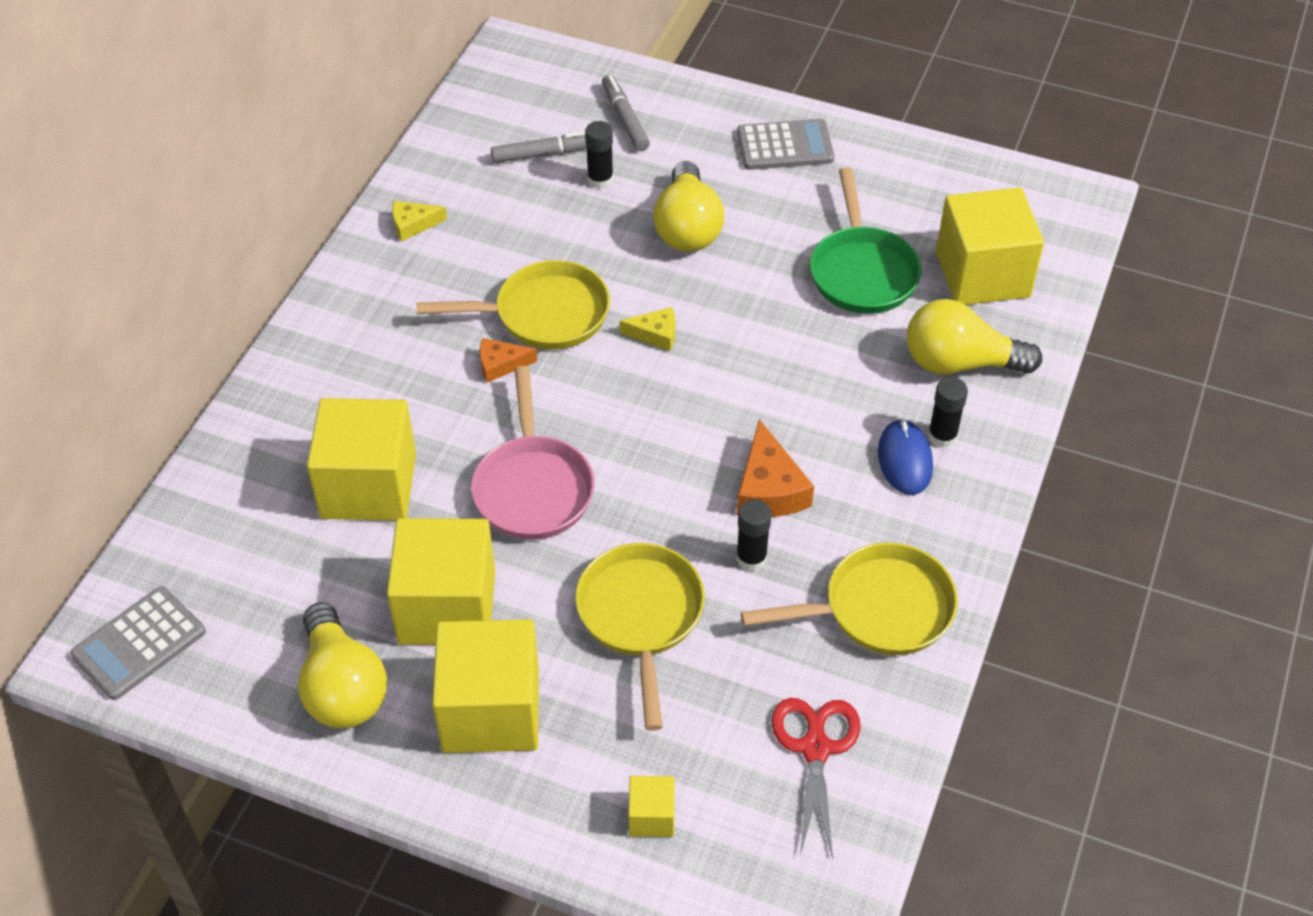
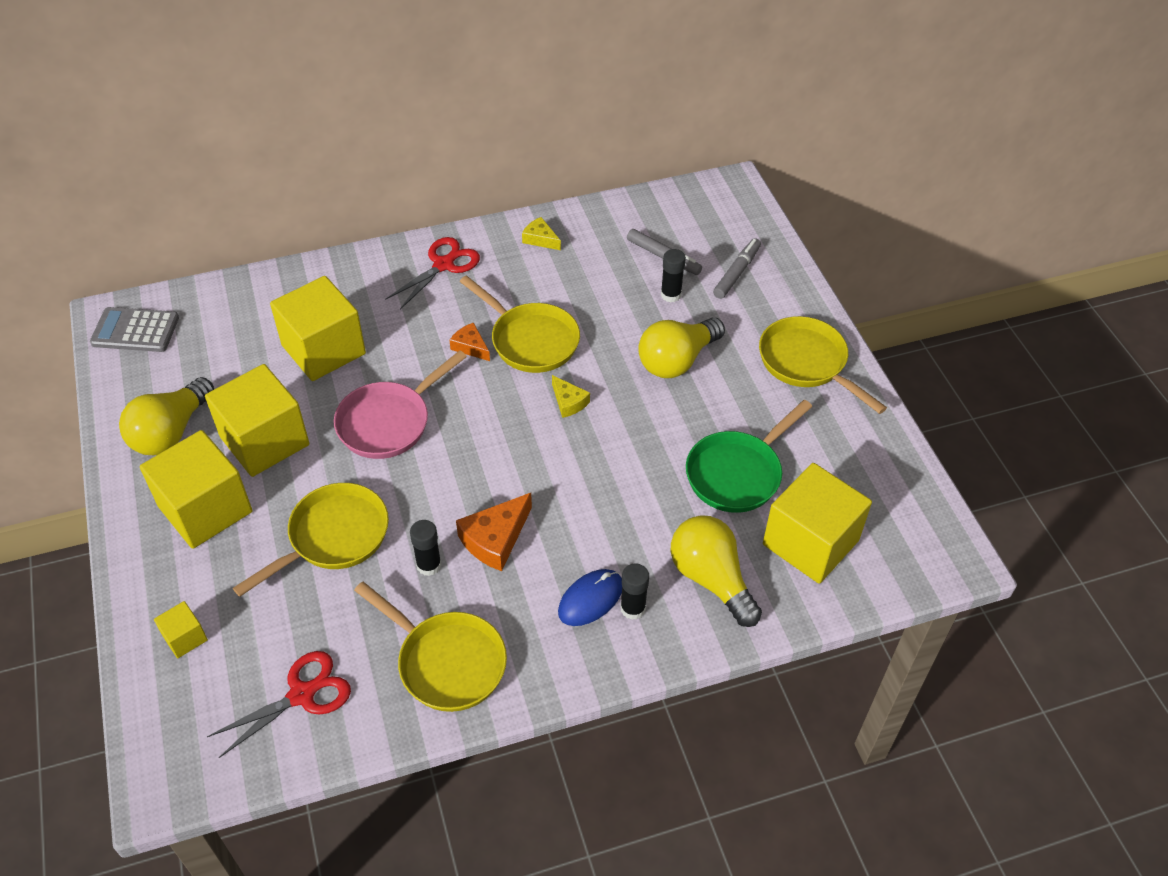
camera: 50 degrees right, 0 degrees up
grey calculator [737,119,834,170] -> yellow pan [759,316,887,414]
none -> red scissors [385,237,480,309]

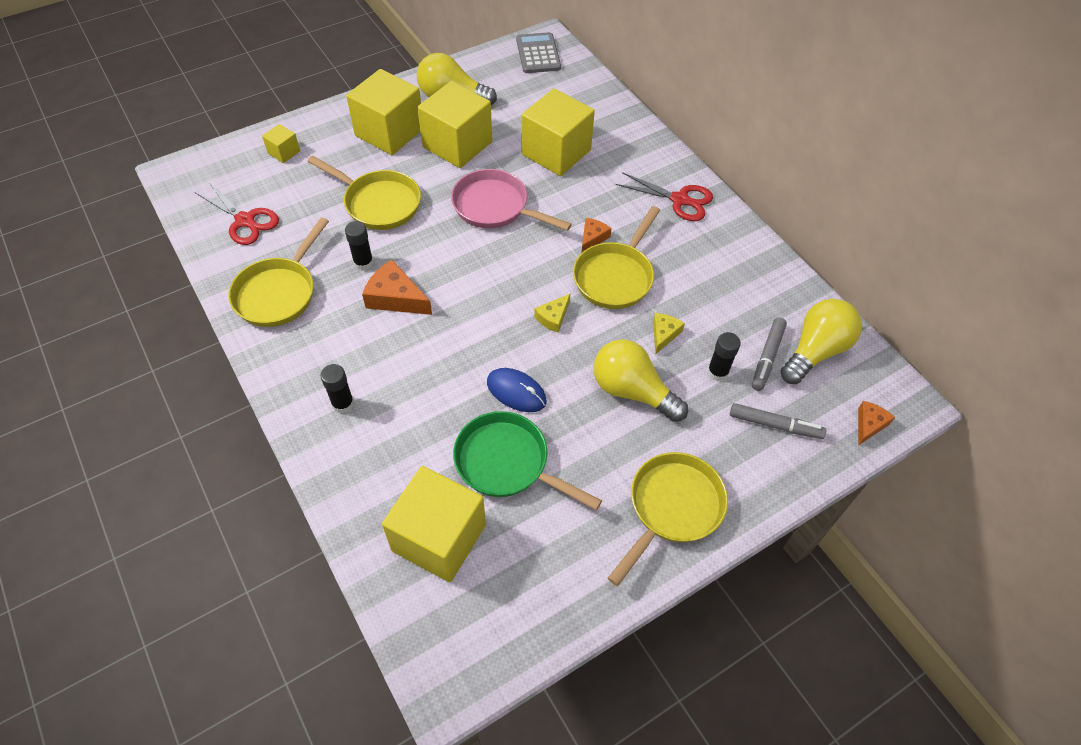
camera: 75 degrees right, 5 degrees up
yellow cheese [522,217,561,250] -> yellow cheese moved to [653,313,685,355]
blue mouse [558,569,622,626] -> blue mouse moved to [487,368,547,412]
yellow light bulb [671,515,762,627] -> yellow light bulb moved to [781,299,862,384]
none -> orange cheese [858,401,895,446]

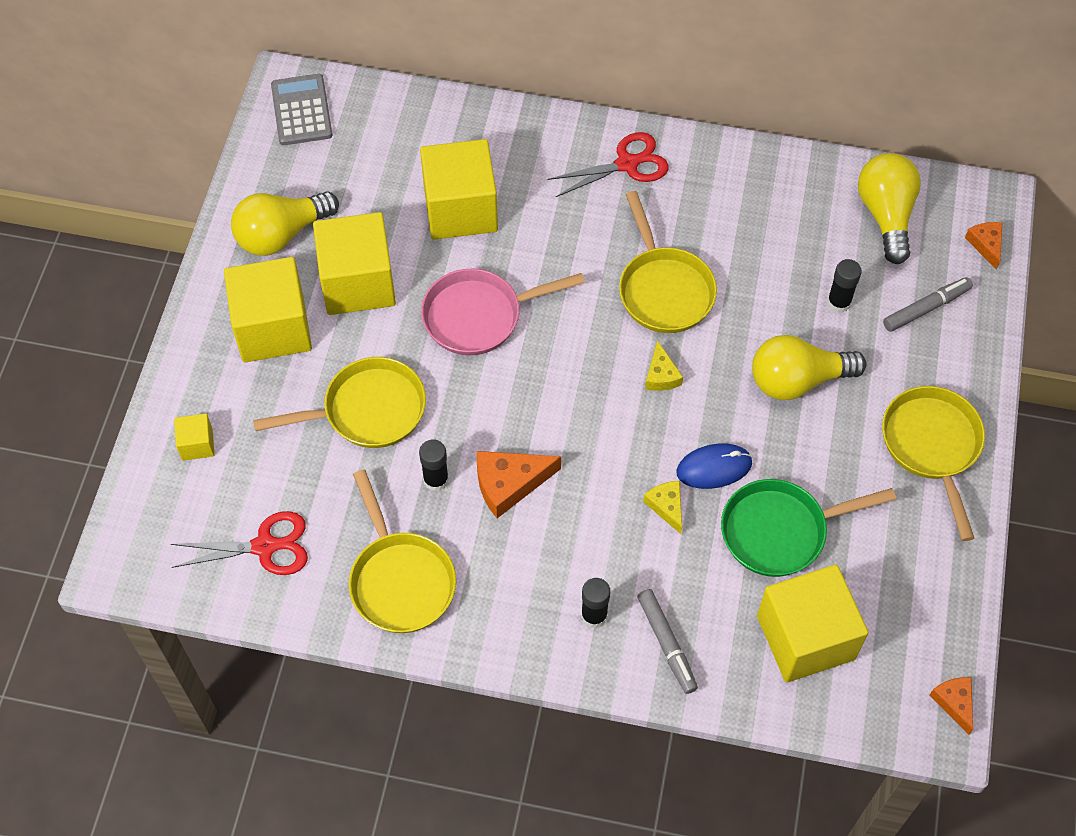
camera: 45 degrees left, 5 degrees up
grey calculator [516,32,561,73] -> grey calculator turned 45 degrees clockwise [271,74,333,145]
orange cheese [582,218,612,252] -> orange cheese moved to [930,677,973,735]
yellow cheese [653,313,685,355] -> yellow cheese moved to [643,481,682,534]
grey marker [752,317,787,391] -> grey marker moved to [637,589,698,694]

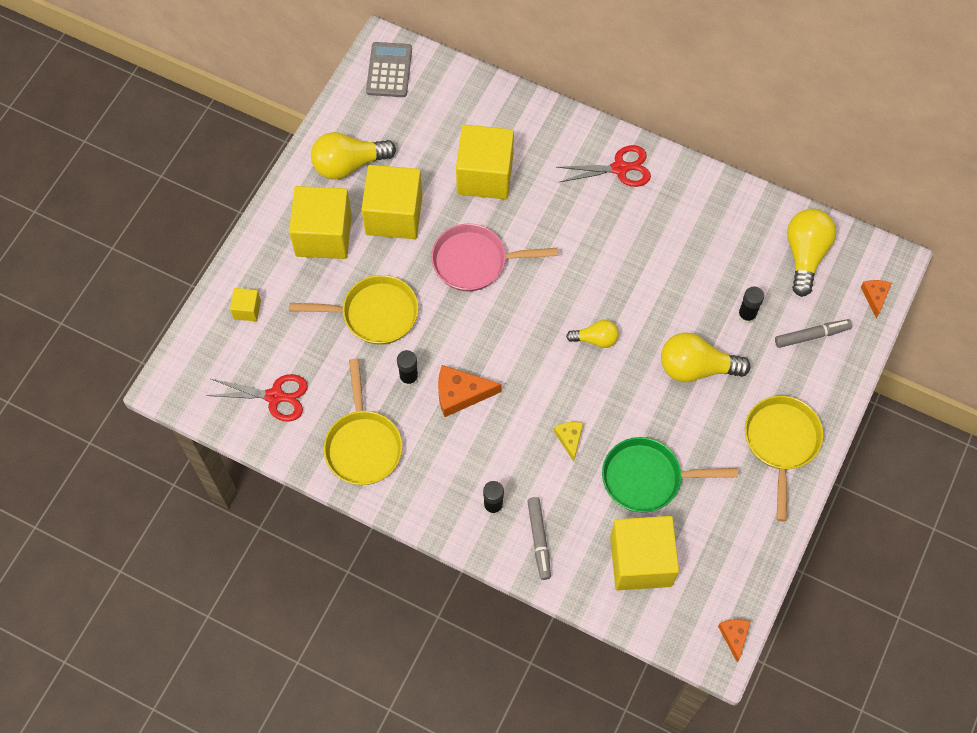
camera: 15 degrees right, 5 degrees up
yellow pan [619,191,717,333] -> none
yellow cheese [645,340,683,391] -> yellow light bulb [566,320,619,348]
blue mouse [676,444,753,489] -> none

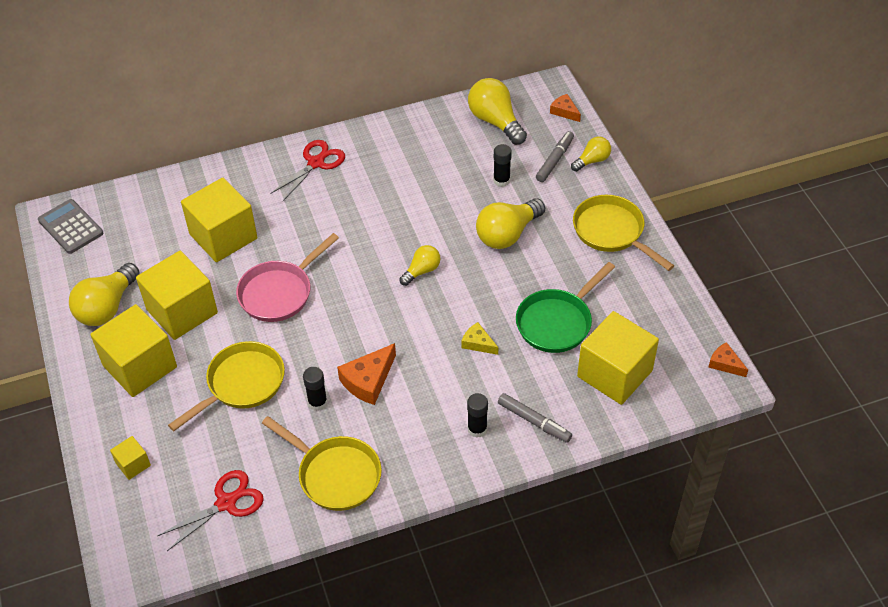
camera: 45 degrees left, 15 degrees down
none -> yellow light bulb [571,137,611,172]

